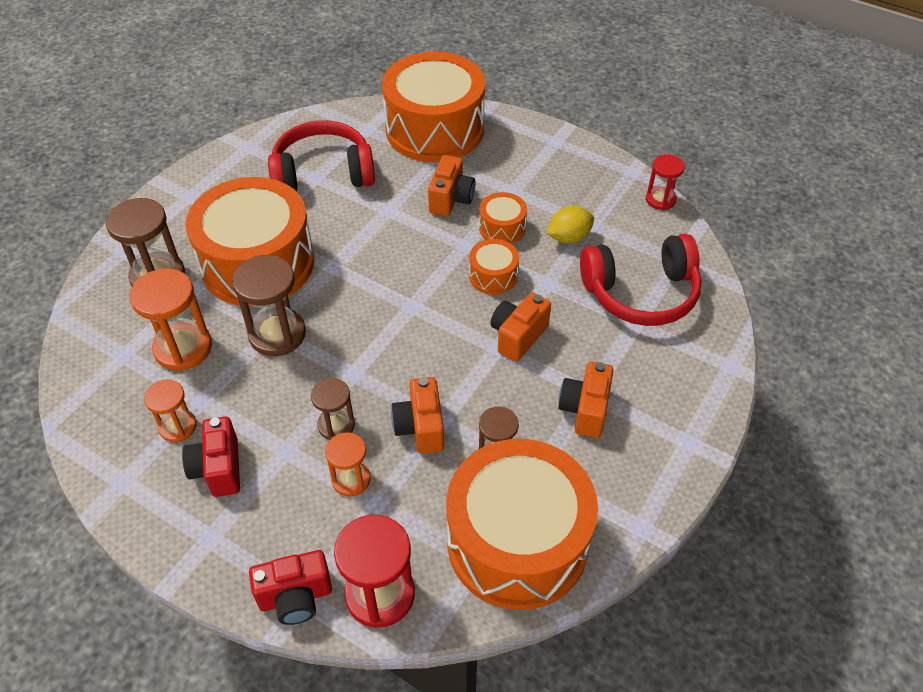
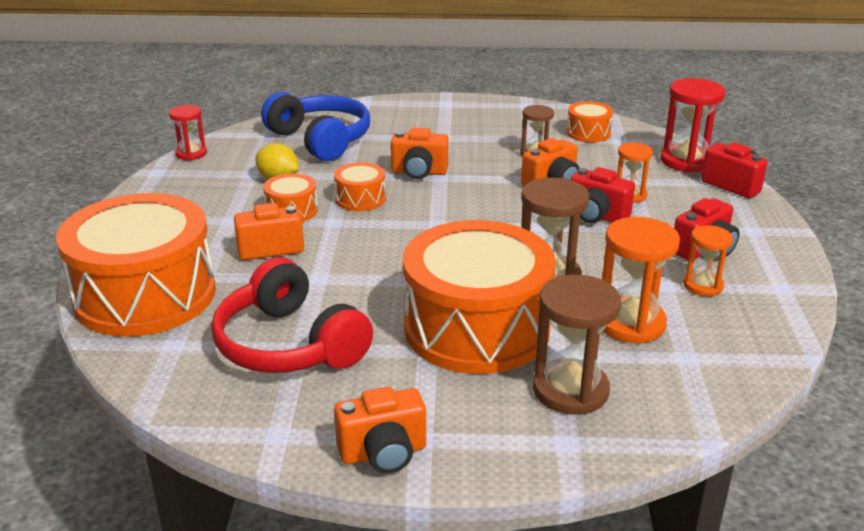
camera: 120 degrees left, 20 degrees down
brown hourglass [311,378,355,440] -> red camera [571,167,635,223]
orange drum [446,439,598,610] -> orange drum [566,101,613,142], size x0.43
orange camera [558,361,614,438] -> orange camera moved to [334,387,426,473]
red headphones [580,234,702,326] -> blue headphones [261,92,370,161]

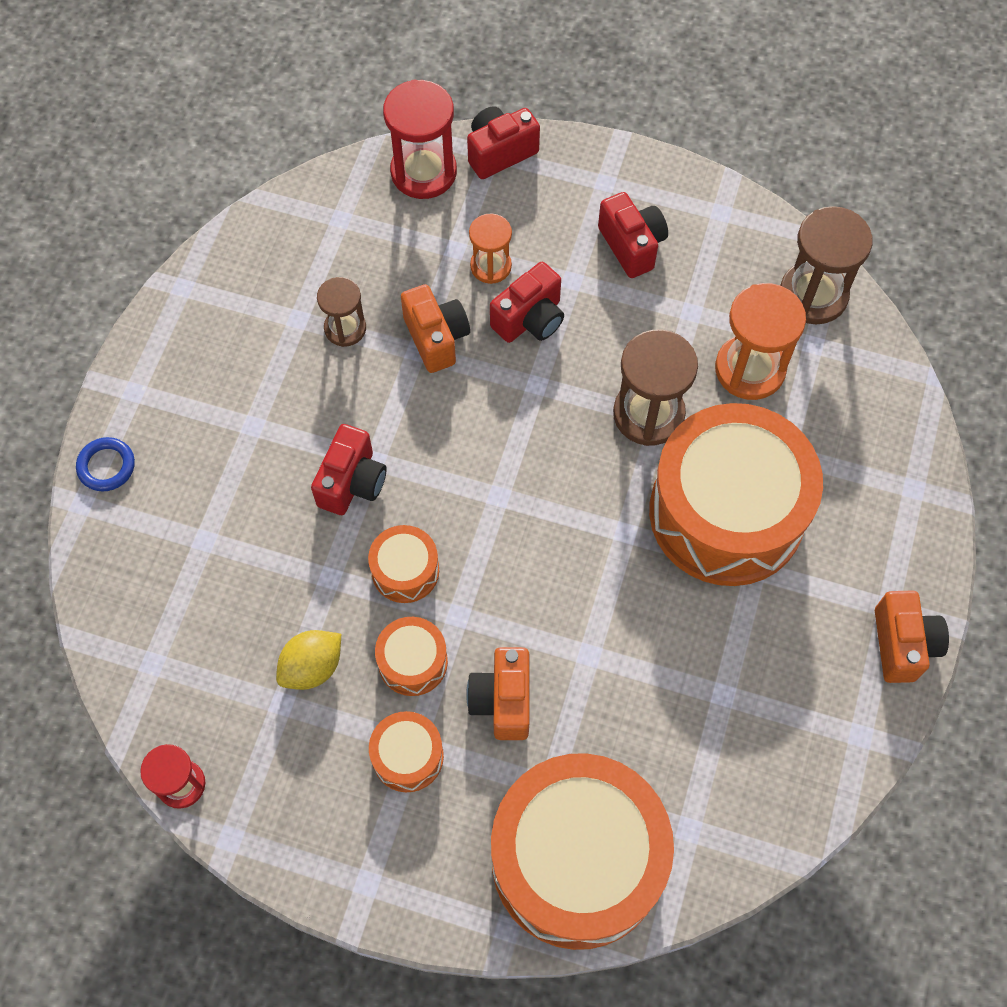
camera: 75 degrees left, 35 degrees up
red headphones [211,257,373,373] -> none
blue headphones [261,92,370,161] -> none
orange camera [391,128,449,179] -> red camera [311,424,387,515]
brown hourglass [533,274,621,415] -> brown hourglass moved to [780,206,873,324]
orange drum [566,101,613,142] -> orange drum moved to [369,711,444,792]
orange hourglass [683,225,733,296] -> none
none -> blue ring [76,437,135,491]

